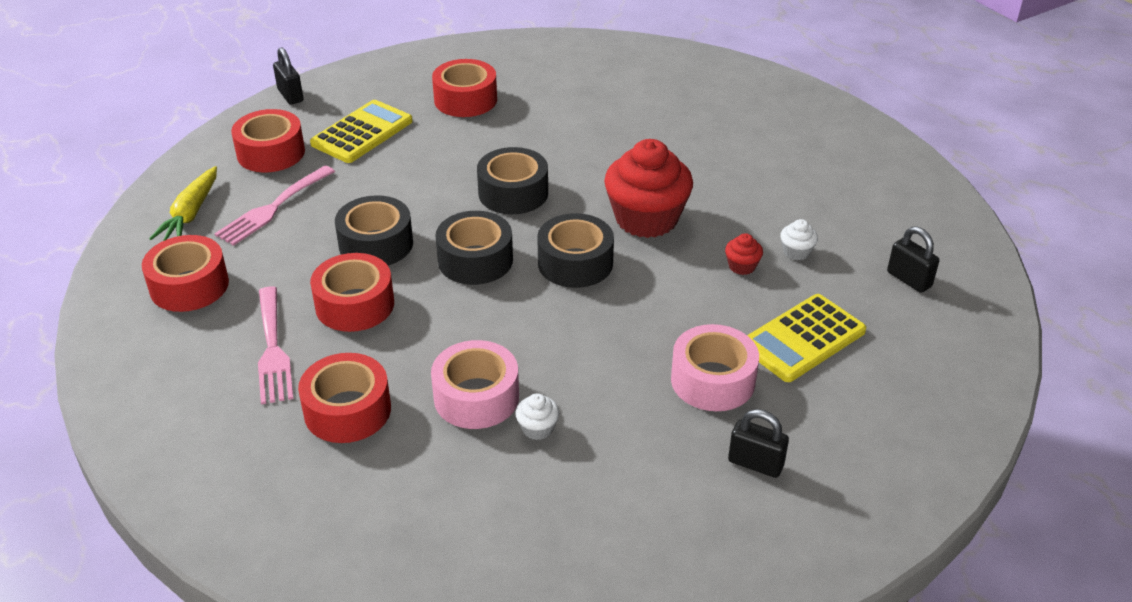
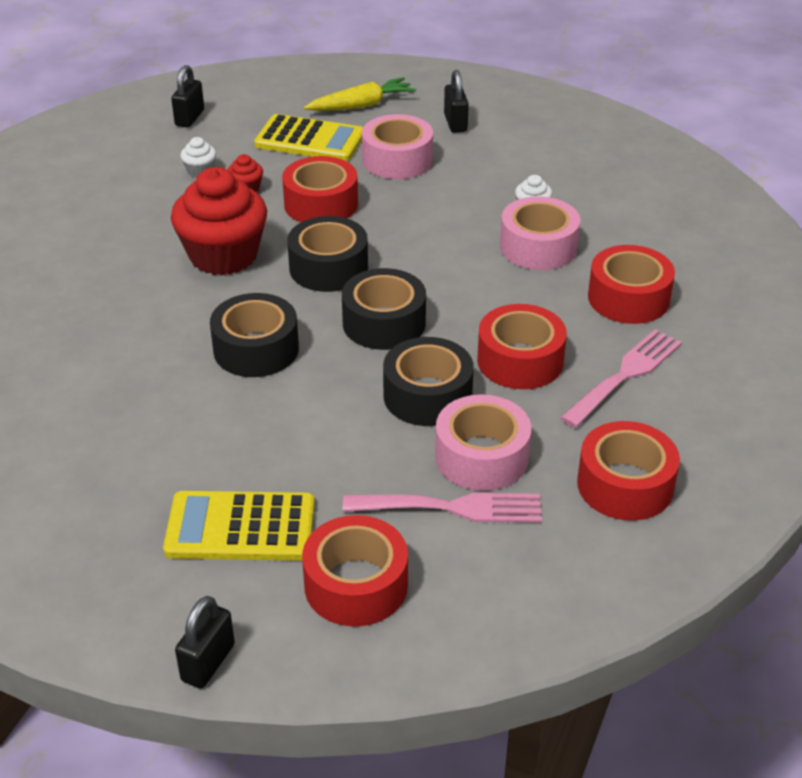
camera: 125 degrees left, 0 degrees up
yellow carrot [149,166,217,241] -> yellow carrot moved to [304,77,416,111]
red tape [432,59,497,117] -> red tape moved to [282,156,358,222]
none -> pink tape [435,394,531,491]

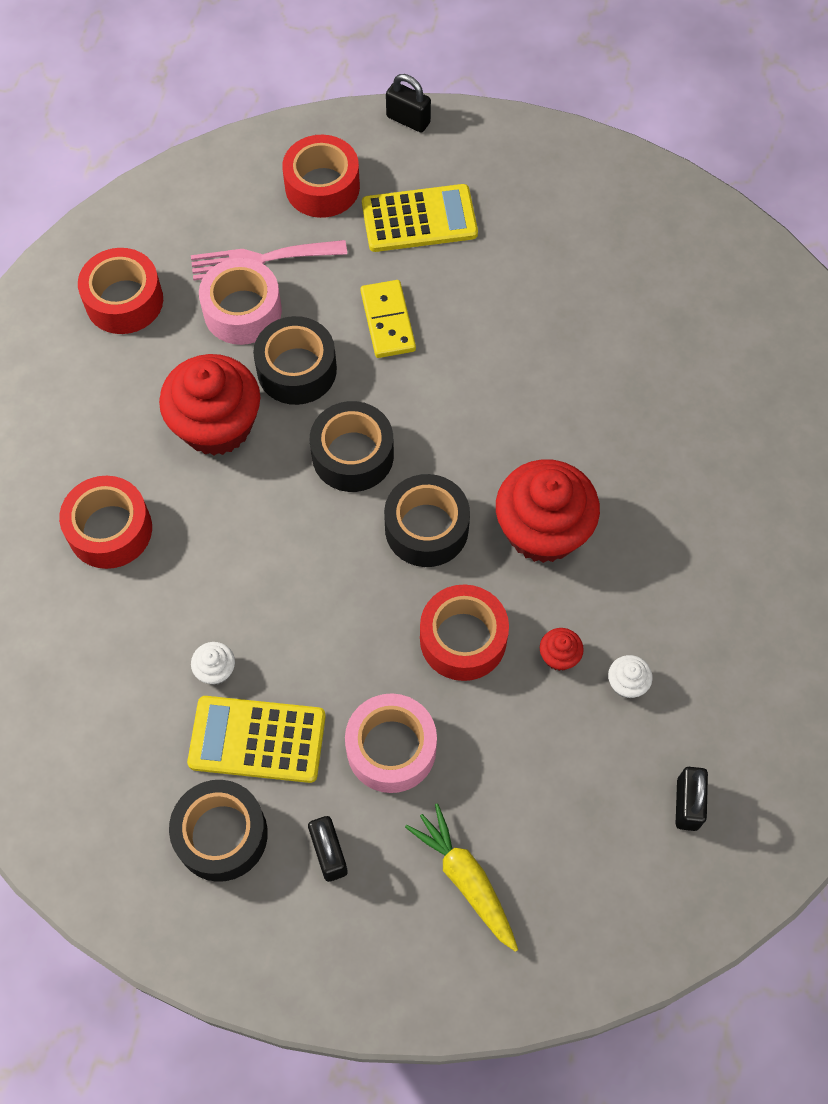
camera: 170 degrees right, 25 degrees up
black padlock [175,596,235,688] -> black padlock turned 75 degrees counterclockwise [386,74,431,132]
black tape [210,293,299,377] -> black tape moved to [169,780,268,882]
yellow calculator [254,114,363,161] -> yellow calculator moved to [187,696,326,783]
yellow carrot [304,77,416,111] -> yellow carrot turned 90 degrees clockwise [405,803,518,952]
red tape [477,304,567,389] -> red cupcake [159,354,260,456]
pink tape [500,196,581,270] -> none
pink fork [560,329,682,428] -> none
none -> yellow domino [361,280,416,358]

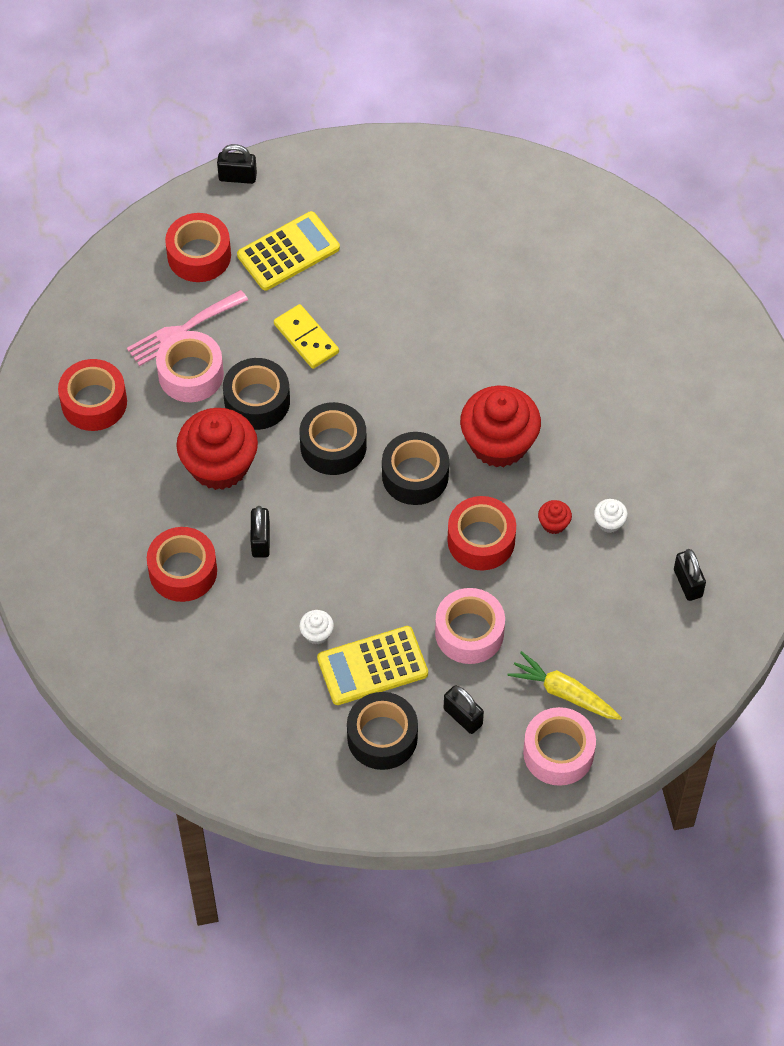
camera: 25 degrees left, 5 degrees down
none -> black padlock [250,506,270,558]
none -> pink tape [523,707,596,786]

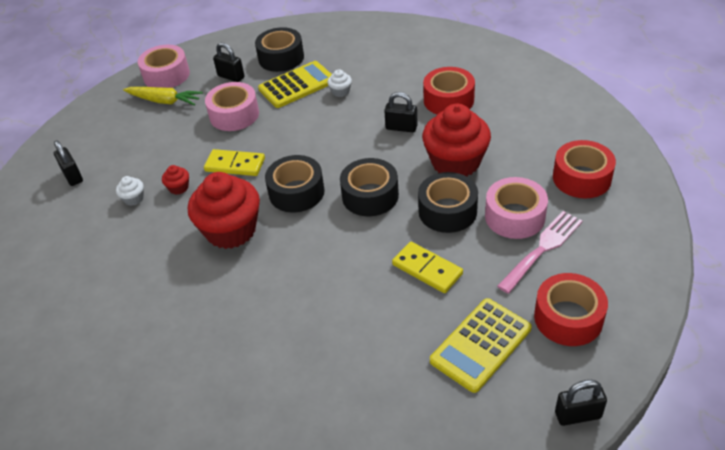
camera: 170 degrees right, 15 degrees down
black padlock [250,506,270,558] -> black padlock turned 60 degrees counterclockwise [384,92,418,132]
red tape [447,496,516,571] -> yellow domino [204,149,265,176]

